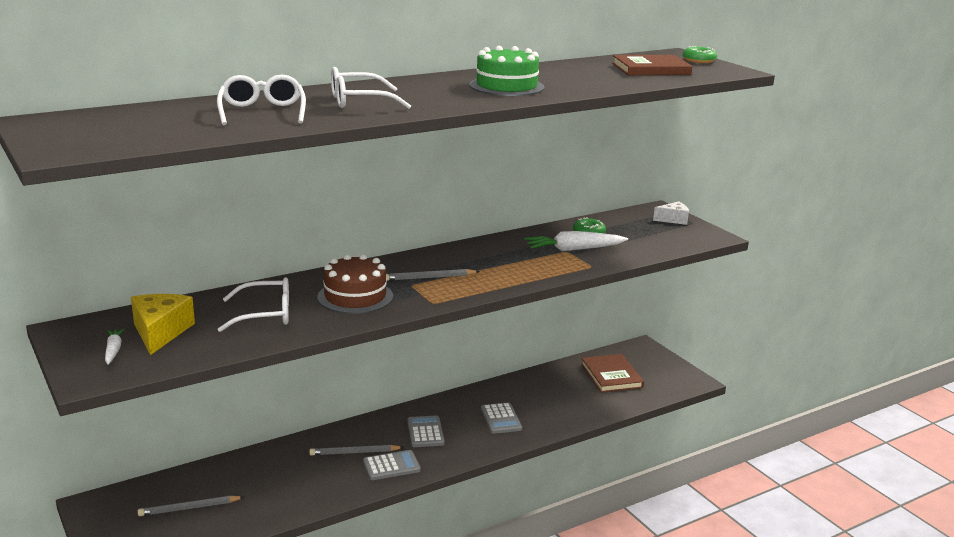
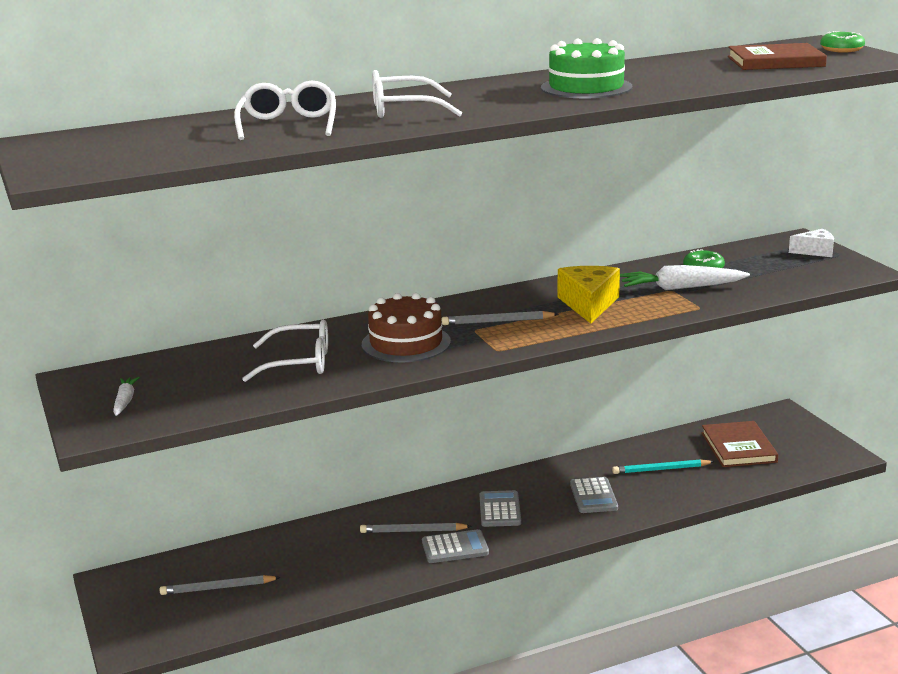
camera: 10 degrees right, 0 degrees up
yellow cheese [131,294,195,355] -> yellow cheese moved to [558,266,620,323]
none -> turquoise pencil [612,459,714,474]

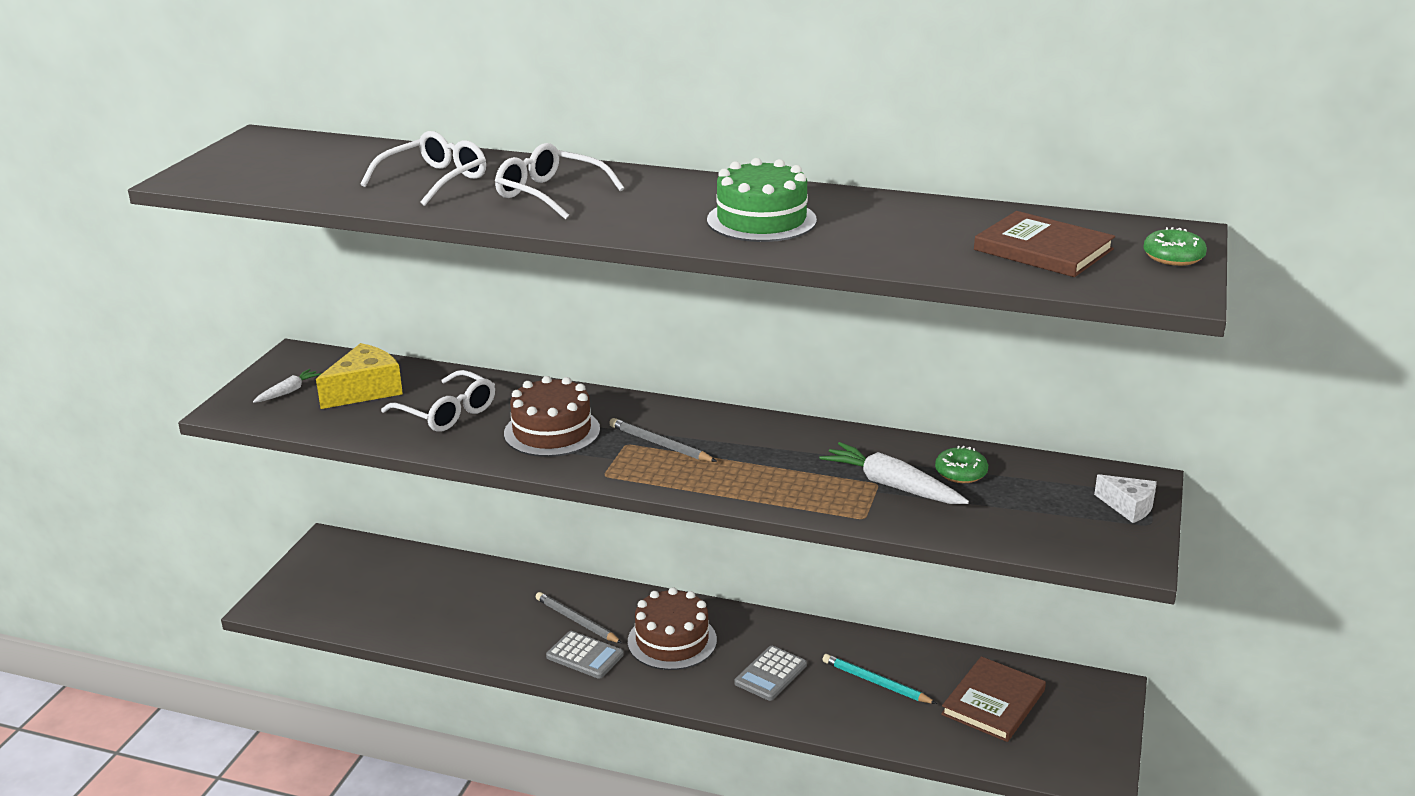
camera: 40 degrees right, 5 degrees up
grey pencil [160,575,281,595] -> none
grey calculator [480,490,521,527] -> brown cake [628,587,717,670]
yellow cheese [558,266,620,323] -> yellow cheese moved to [316,343,403,409]

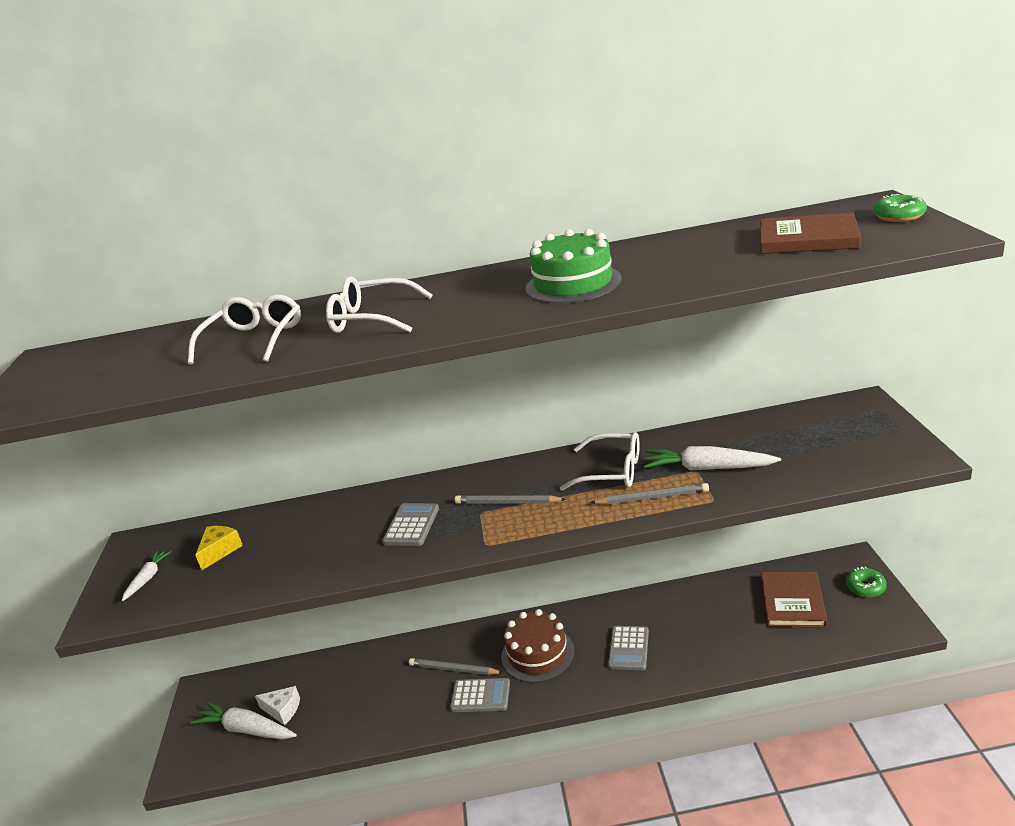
camera: 20 degrees left, 0 degrees up
yellow cheese [316,343,403,409] -> yellow cheese [195,526,243,570], size x0.62
white glasses [381,370,495,432] -> white glasses moved to [560,432,640,491]
brown cake [504,376,600,457] -> grey calculator [382,503,439,546]
turquoise pencil [822,654,937,704] -> none
green donut [935,446,988,483] -> green donut moved to [846,567,887,597]
white cheese [1094,474,1157,523] -> white cheese moved to [255,686,300,725]
none -> white carrot [190,701,297,739]
none -> grey pencil [590,483,709,505]

